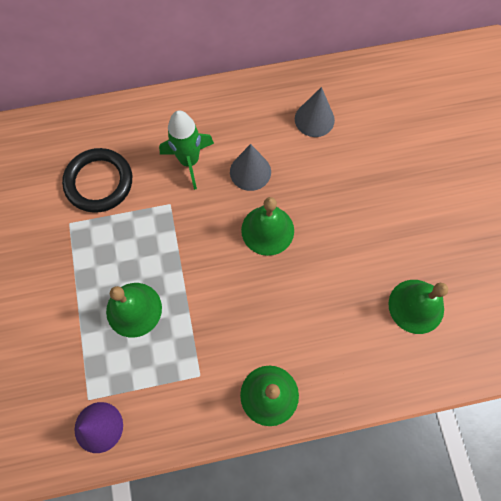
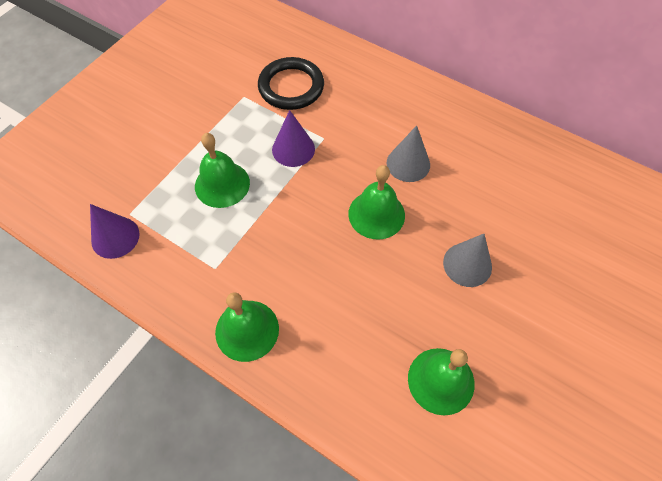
camera: 45 degrees right, 10 degrees down
green rocket [159,110,214,190] -> none
grey cone [295,87,335,137] -> grey cone moved to [443,234,492,287]
none -> purple cone [272,110,315,167]

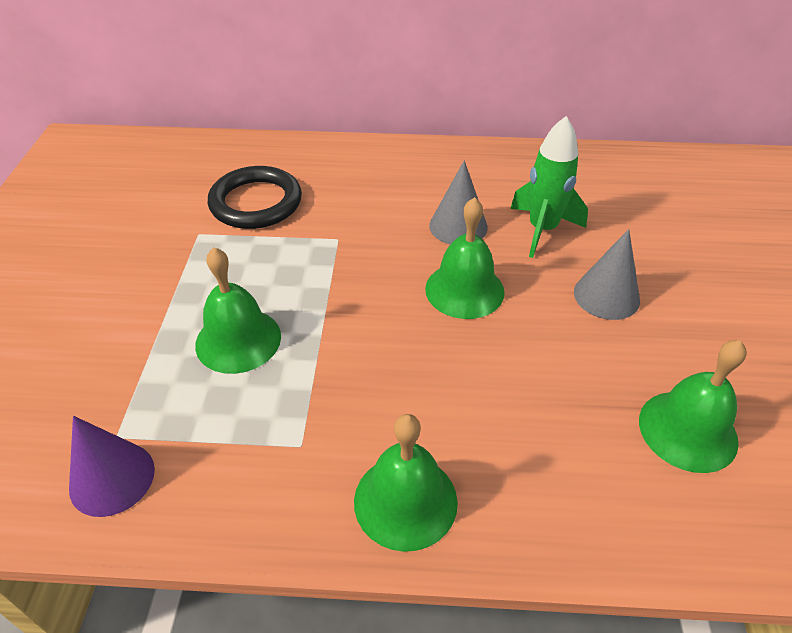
camera: 30 degrees left, 15 degrees down
purple cone [272,110,315,167] -> none
none -> green rocket [510,116,588,258]

